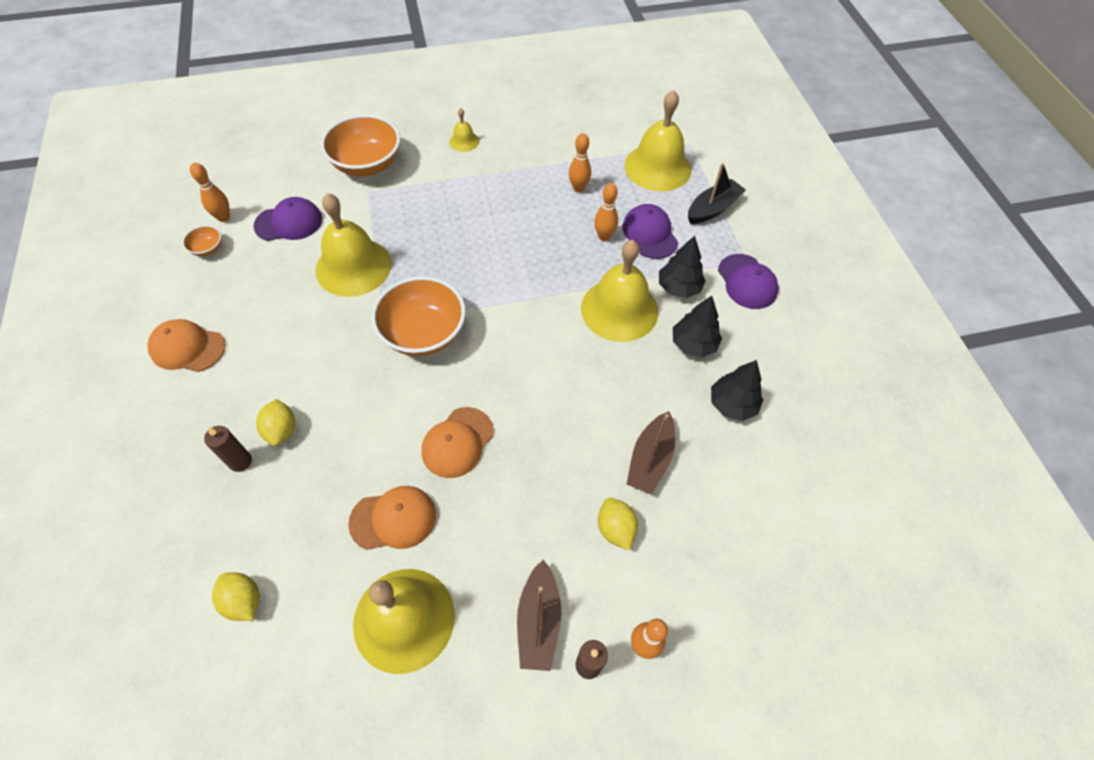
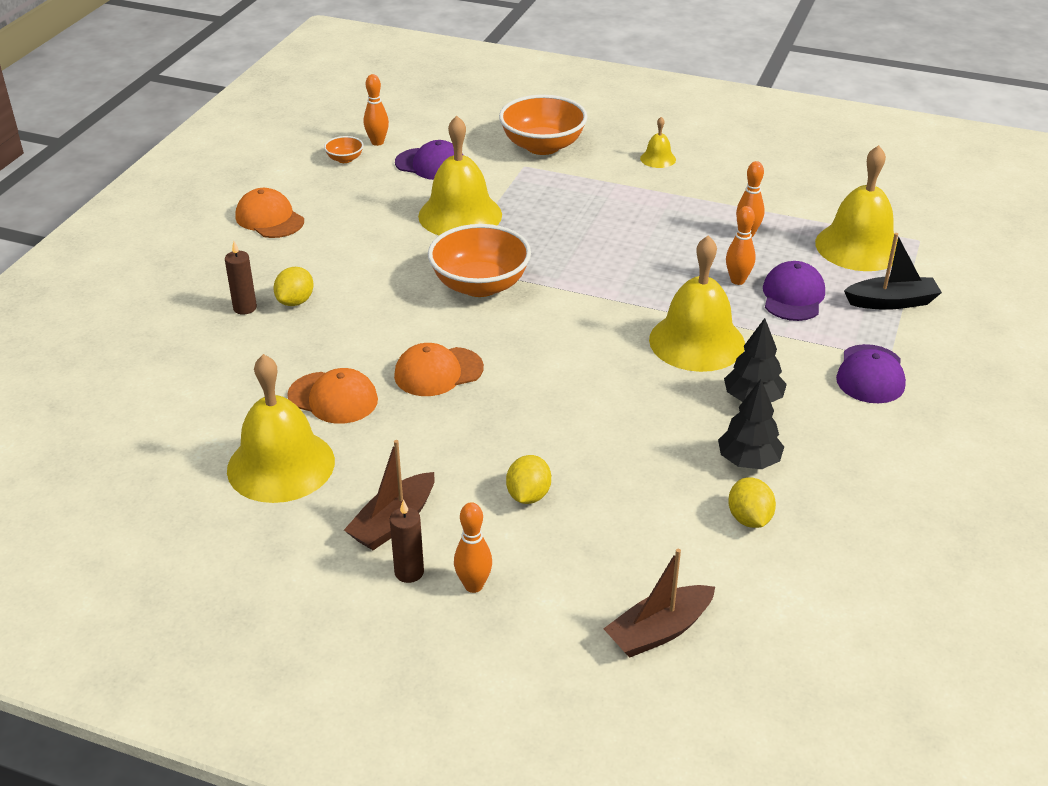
camera: 35 degrees right, 20 degrees down
yellow lemon [212,572,260,621] -> yellow lemon moved to [728,477,776,528]
brown boat [627,411,675,495] -> brown boat moved to [603,549,715,658]
black tree [659,236,706,298] -> none

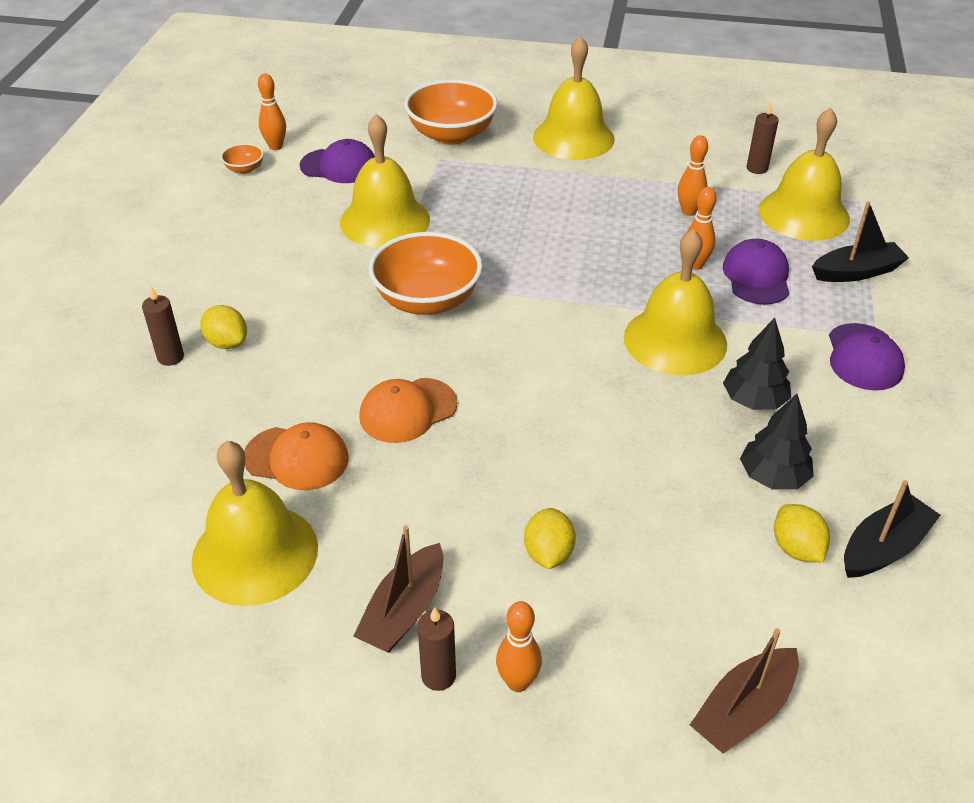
camera: 10 degrees left, 5 degrees up
orange cap [235,188,304,238] -> none
yellow lemon [273,267,314,306] -> yellow lemon turned 60 degrees counterclockwise [200,305,247,349]
yellow bell [640,117,676,168] -> yellow bell [533,36,615,160], size x2.20
none -> brown candle [747,102,779,174]
none -> black boat [844,480,941,578]

